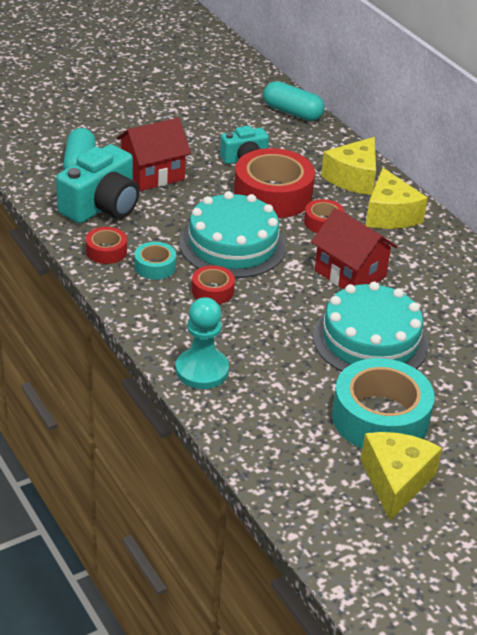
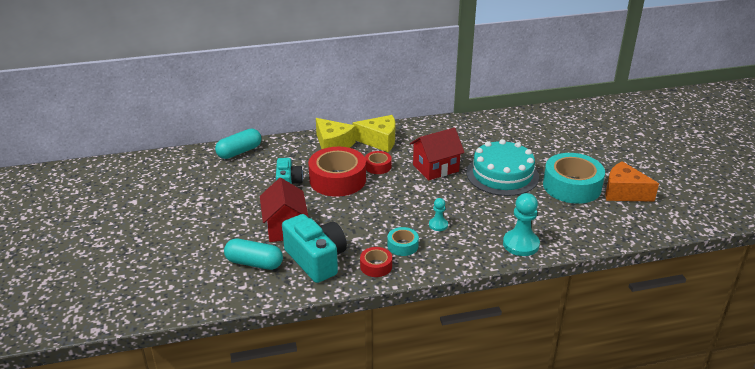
camera: 70 degrees left, 5 degrees down
turquoise cake [180,191,286,278] -> none
red tape [192,265,235,304] -> turquoise pawn [429,198,448,231]
yellow cheese [361,432,442,520] -> orange cheese [605,161,659,202]

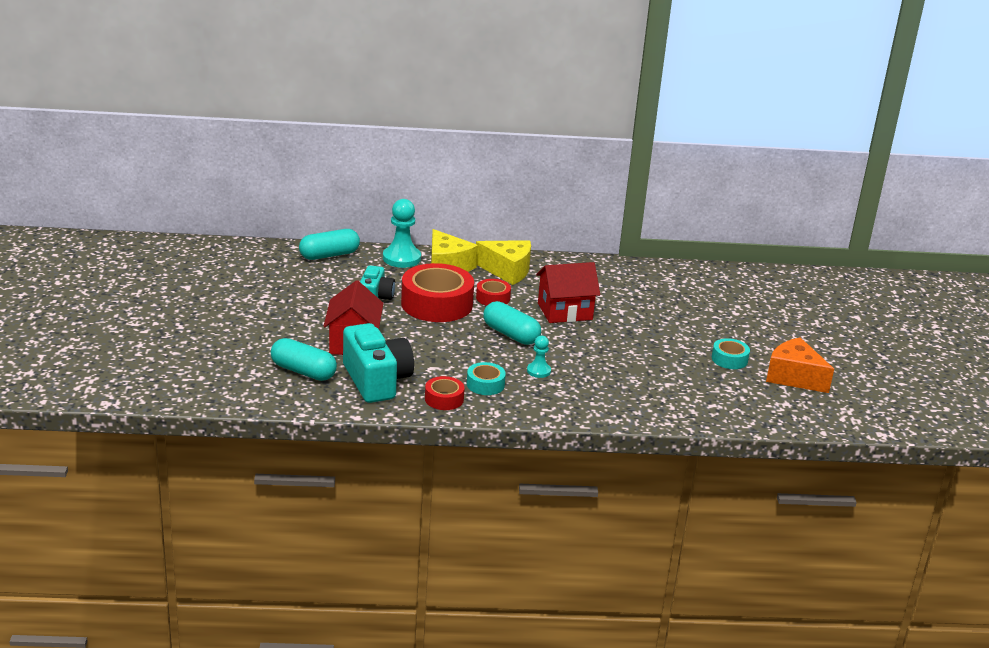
camera: 10 degrees right, 5 degrees down
turquoise cake [467,139,539,196] -> none
turquoise pawn [503,193,540,256] -> turquoise pawn moved to [383,199,421,268]
turquoise tape [543,153,605,204] -> turquoise tape [712,338,750,369], size x0.49
none -> turquoise capsule [483,301,541,345]

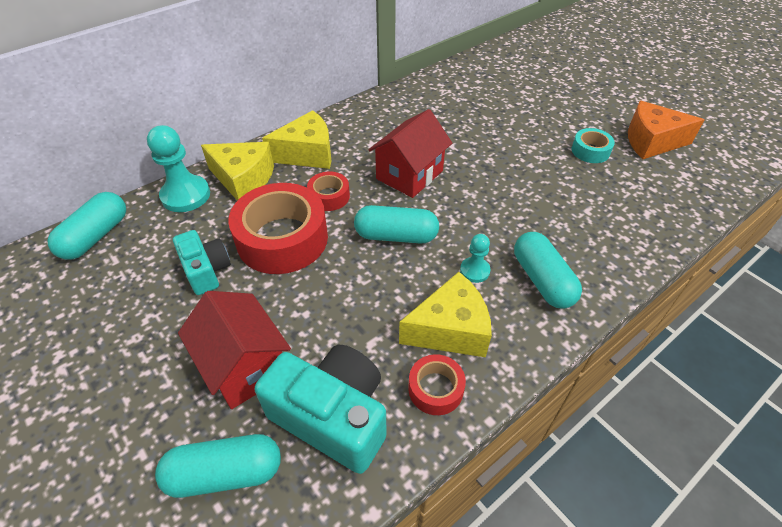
camera: 35 degrees left, 20 degrees up
turquoise tape [467,362,506,395] -> yellow cheese [399,272,492,357]
none -> turquoise capsule [514,232,582,309]

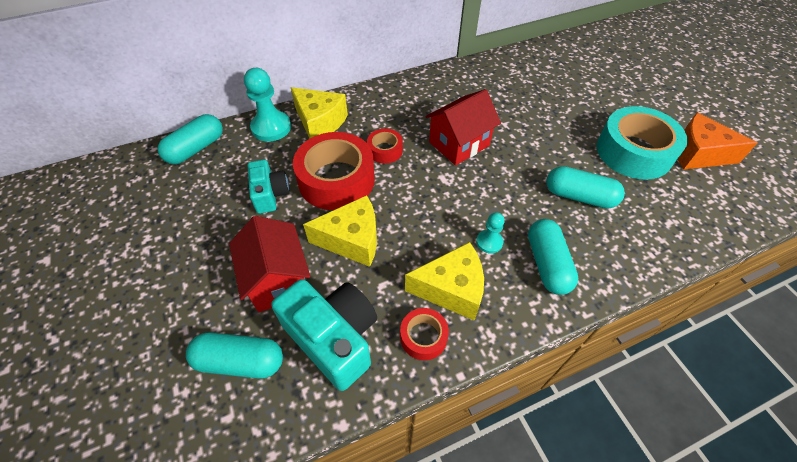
camera: 15 degrees right, 5 degrees up
yellow cheese [262,110,331,169] -> yellow cheese moved to [303,195,377,267]
turquoise capsule [354,205,439,244] -> turquoise capsule moved to [546,166,625,209]
turquoise tape [572,128,615,163] -> turquoise tape [597,106,688,180], size x2.06

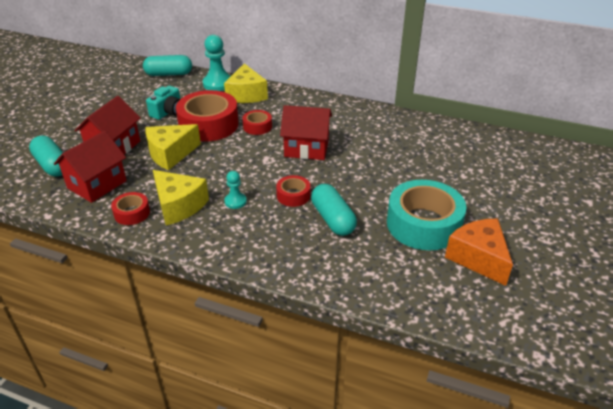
camera: 45 degrees right, 15 degrees down
turquoise camera [271,279,377,391] -> red house [54,131,127,203]
yellow cheese [303,195,377,267] -> yellow cheese turned 105 degrees clockwise [145,124,201,170]
turquoise capsule [528,219,578,295] -> none
none -> red tape [276,175,311,207]

